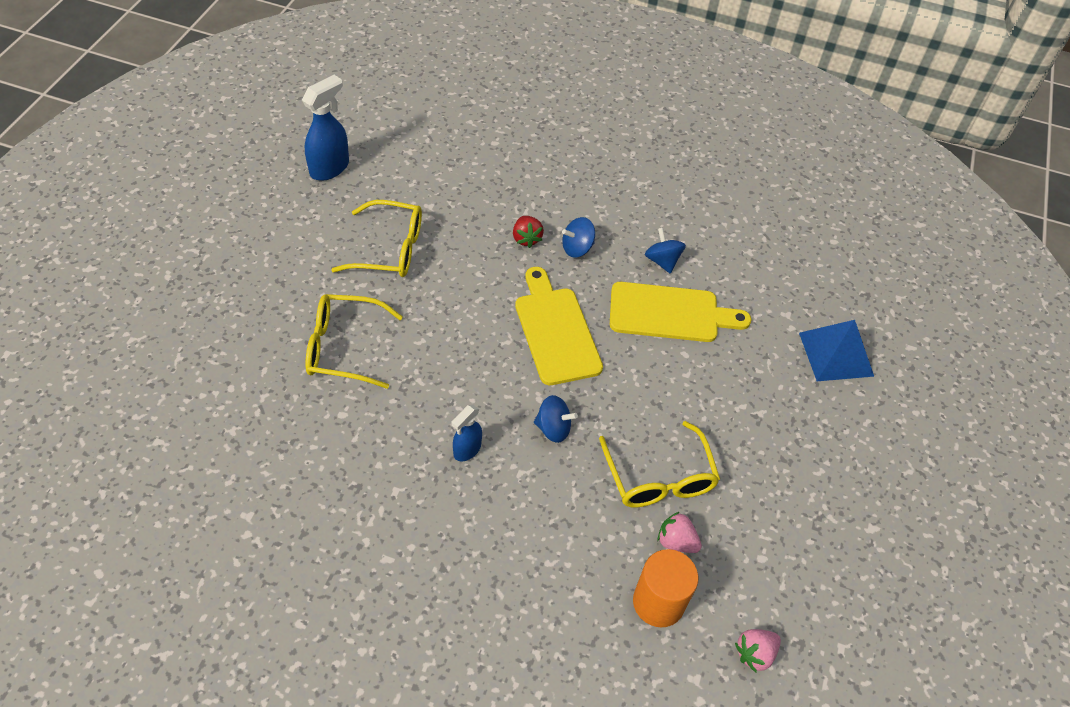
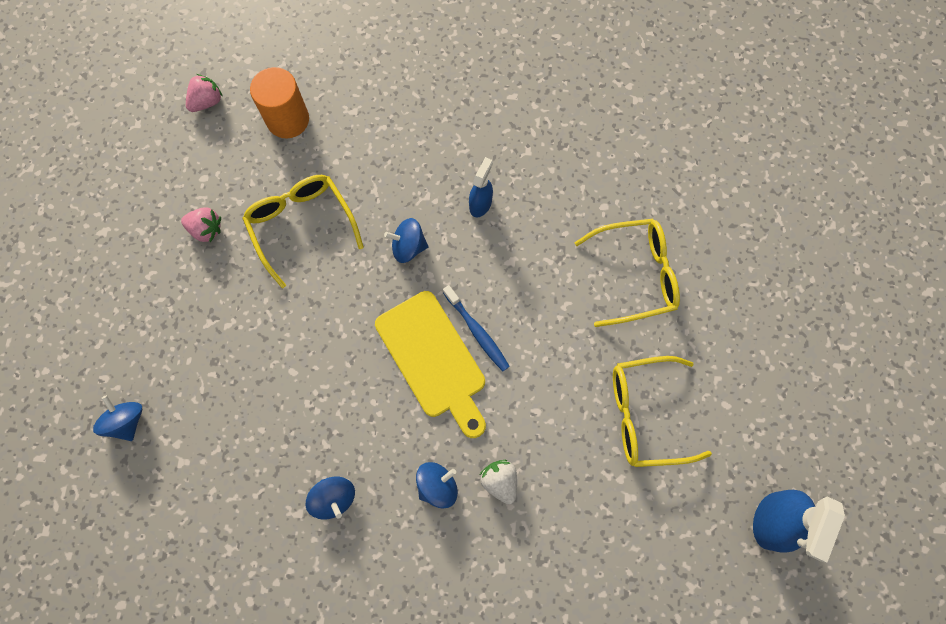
camera: 170 degrees right, 20 degrees up
red strawberry [513,216,544,248] -> white strawberry [480,460,517,504]
yellow cutting board [610,282,751,342] -> none
pink strawberry [658,512,702,553] -> pink strawberry moved to [181,207,221,242]
blue pyramid [799,320,874,381] -> blue spinning top [93,395,142,441]
none -> blue toothbrush [443,285,510,371]

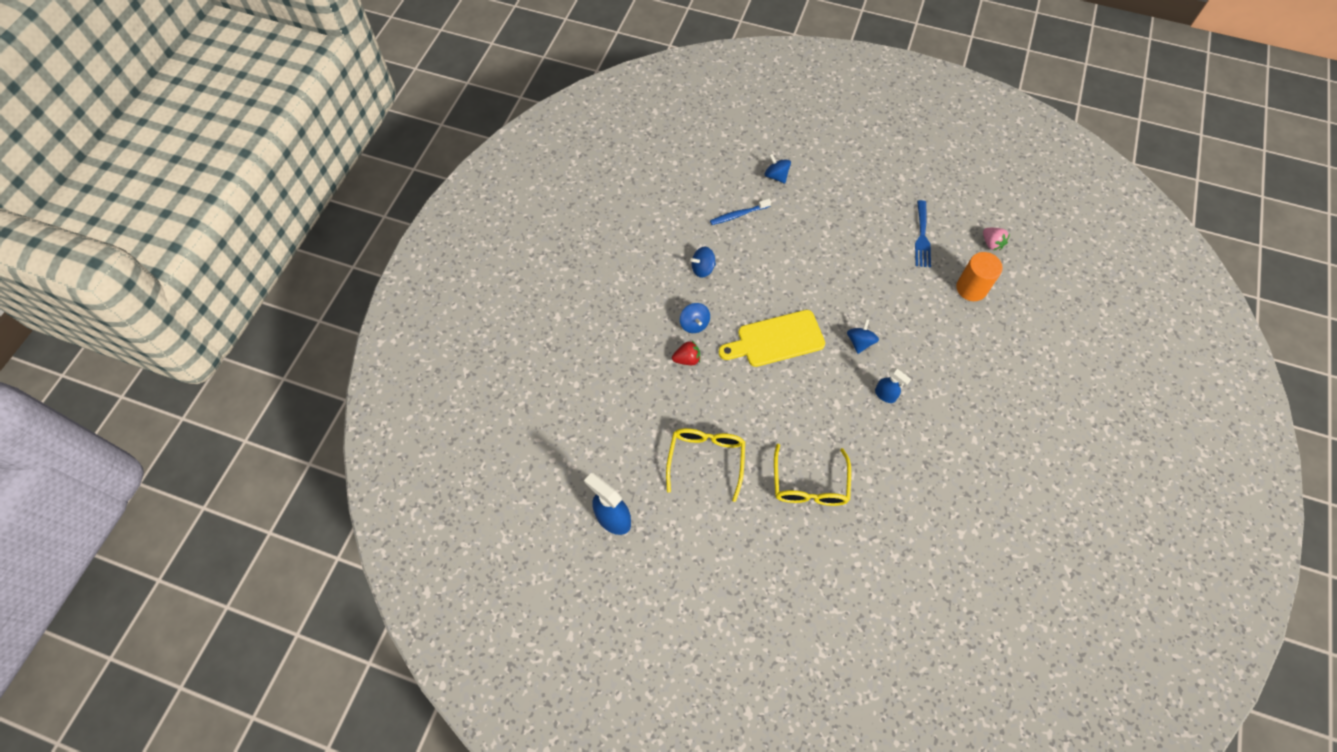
camera: 105 degrees right, 10 degrees down
blue spinning top [93,395,142,441] -> blue spinning top turned 120 degrees counterclockwise [765,154,791,183]
pink strawberry [181,207,221,242] -> none
yellow glasses [242,175,364,288] -> none
blue toothbrush [443,285,510,371] -> blue toothbrush moved to [710,199,771,225]
white strawberry [480,460,517,504] -> red strawberry [672,341,700,365]
none -> blue fork [915,200,931,268]

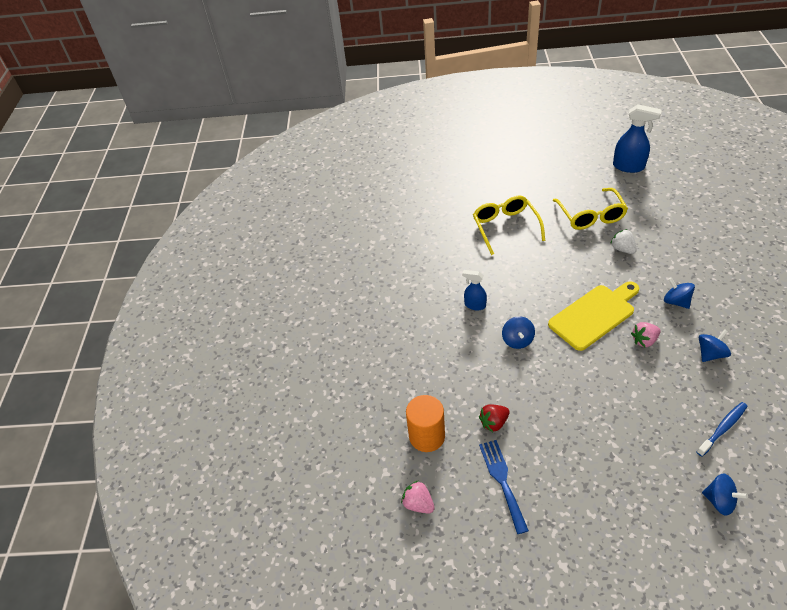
camera: 165 degrees right, 15 degrees down
red strawberry [672,341,700,365] -> red strawberry moved to [479,404,509,432]
none -> white strawberry [610,229,637,254]
none -> pink strawberry [631,322,661,347]

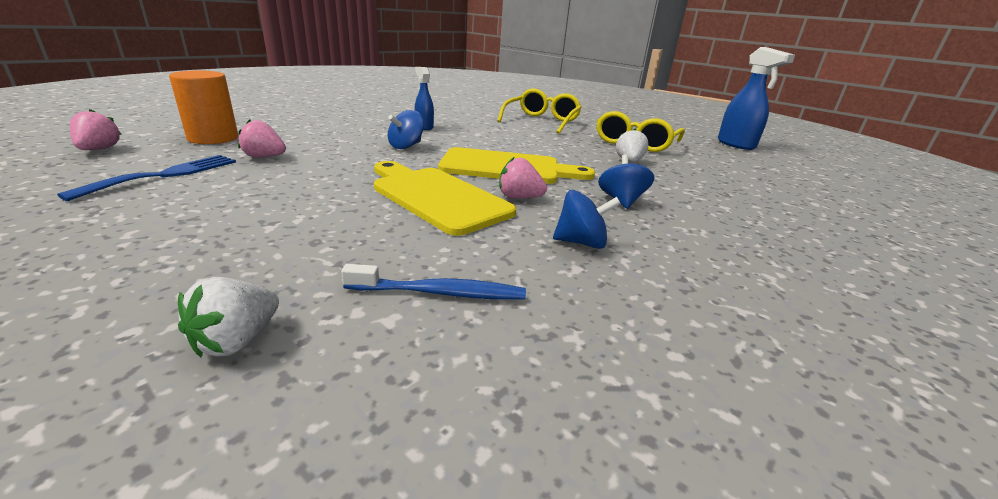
camera: 35 degrees right, 20 degrees down
red strawberry [479,404,509,432] -> pink strawberry [238,119,286,157]
blue spinning top [702,473,748,516] -> white strawberry [178,277,279,357]
none -> yellow cutting board [374,161,516,236]

